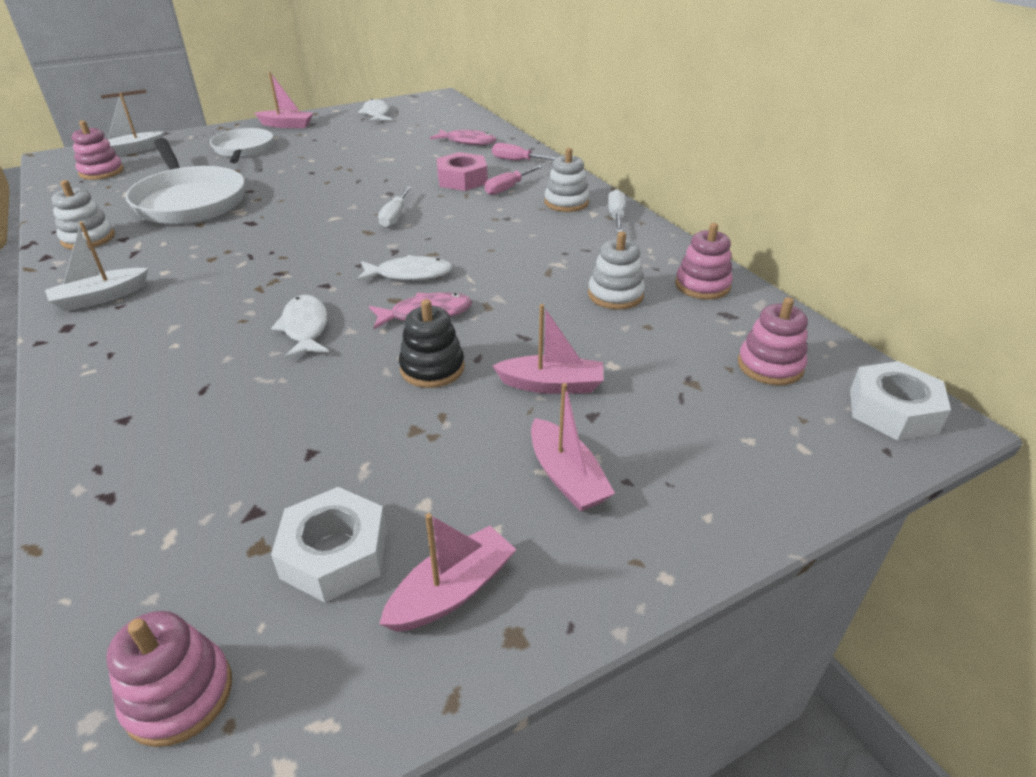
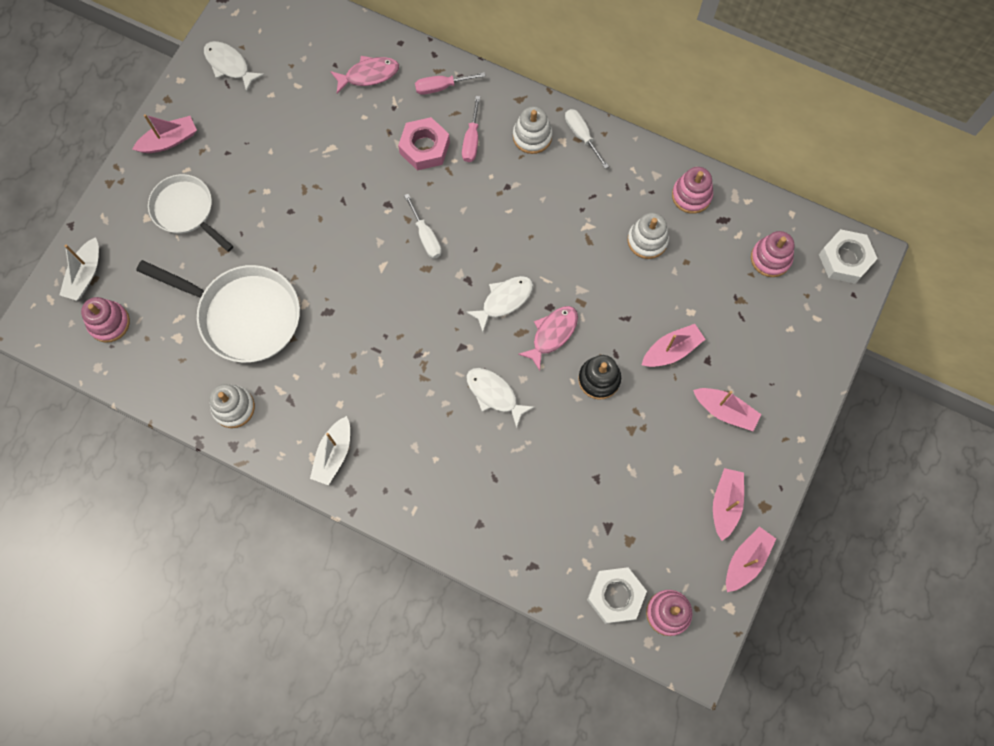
camera: 35 degrees left, 35 degrees up
white nut [271,487,387,602] -> white nut moved to [587,567,647,624]
none -> pink boat [726,526,776,592]

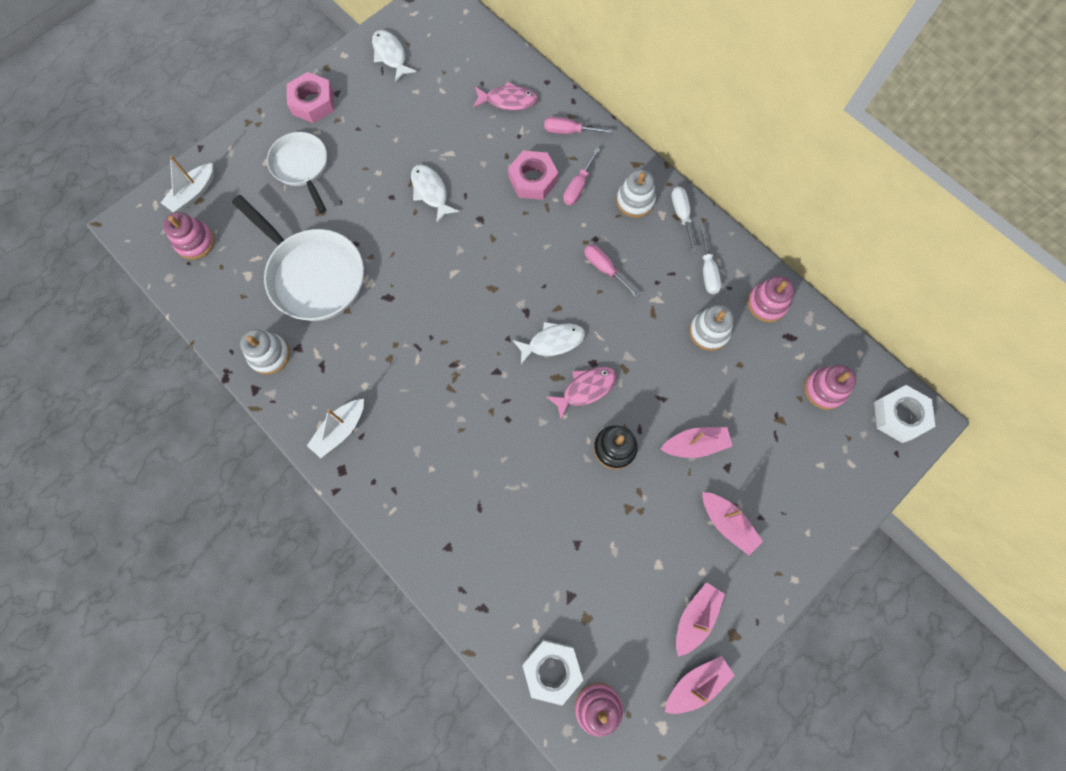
camera: 20 degrees right, 0 degrees up
pink boat [132,114,197,153] -> pink nut [287,72,334,123]
white screwdriver [404,194,442,259] -> white screwdriver moved to [700,227,721,294]
white fish [466,368,534,428] -> white fish moved to [411,164,459,223]
none -> pink screwdriver [584,244,640,299]

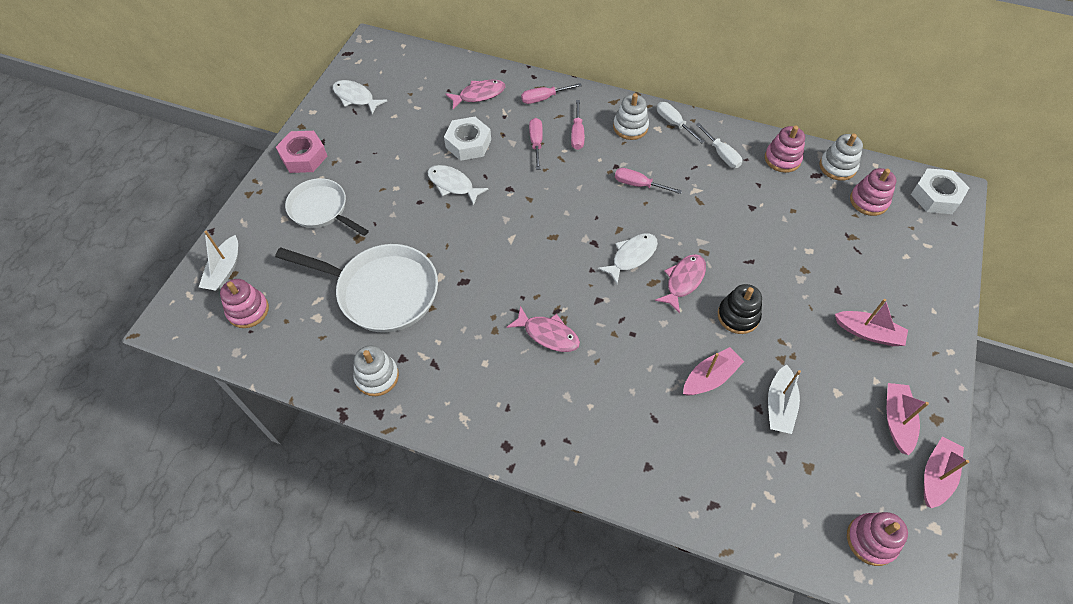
camera: 25 degrees left, 15 degrees down
white boat [307,399,364,458] -> white boat moved to [768,365,801,434]
pink nut [508,150,558,200] -> pink screwdriver [529,118,543,170]
white nut [522,639,583,705] -> white nut moved to [444,117,491,161]
pink boat [660,427,732,458] -> pink boat moved to [683,347,744,395]
white stacking toy [689,305,734,351] -> white stacking toy moved to [819,134,863,181]
none -> pink fish [507,306,580,352]

